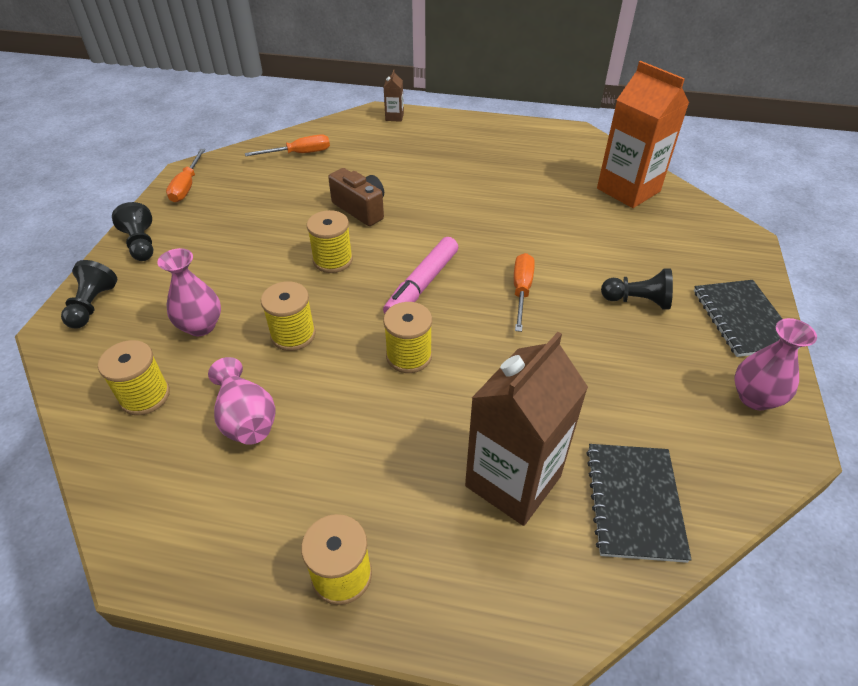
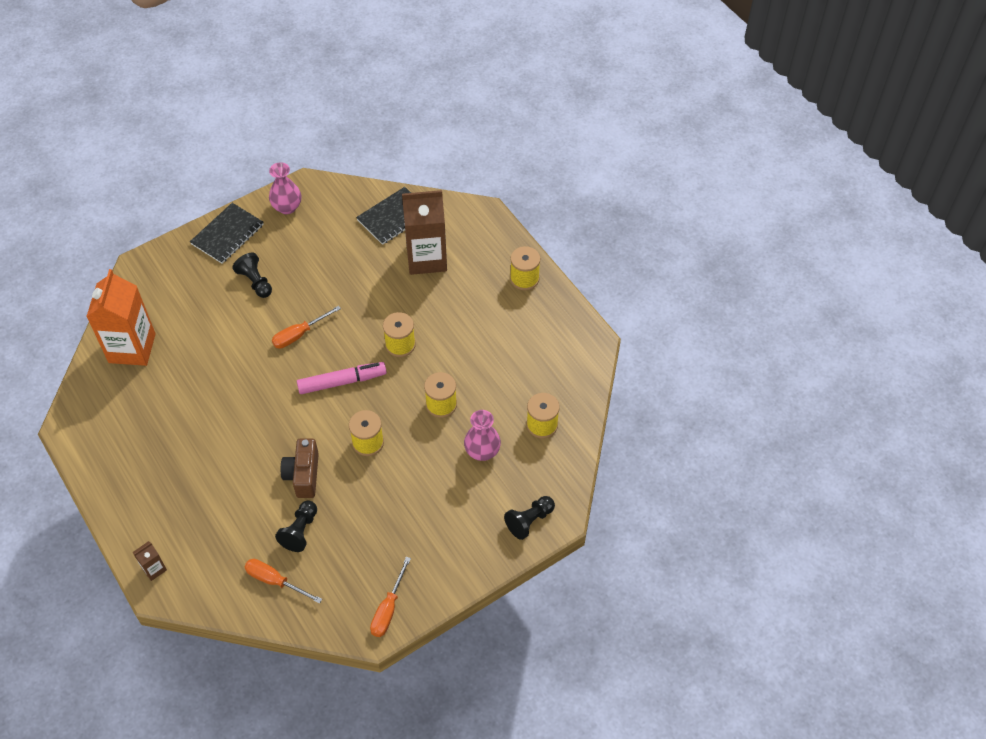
camera: 135 degrees left, 10 degrees up
black pawn [112,202,153,261] -> black pawn moved to [275,500,317,552]
orange screwdriver [166,149,205,202] -> orange screwdriver turned 150 degrees clockwise [370,557,411,637]
pink vase [208,357,276,445] -> none

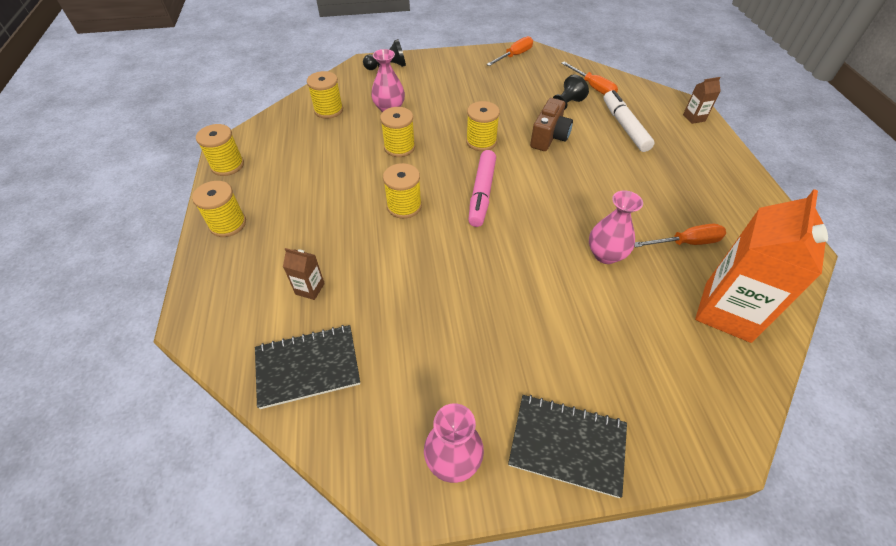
camera: 155 degrees left, 5 degrees down
black notebook [190,203,264,263] -> black notebook turned 45 degrees clockwise [508,395,627,498]
black pawn [232,252,272,298] -> none
orange screwdriver [272,306,341,349] -> orange screwdriver moved to [634,224,726,247]
pink marker [297,362,387,394] -> pink marker turned 90 degrees counterclockwise [468,150,496,227]
brown carton [402,190,447,275] -> brown carton [283,248,325,300], size x0.42
none -> yellow spool [196,124,244,176]
none -> pink vase [589,191,643,264]
none -> white marker [603,90,655,152]

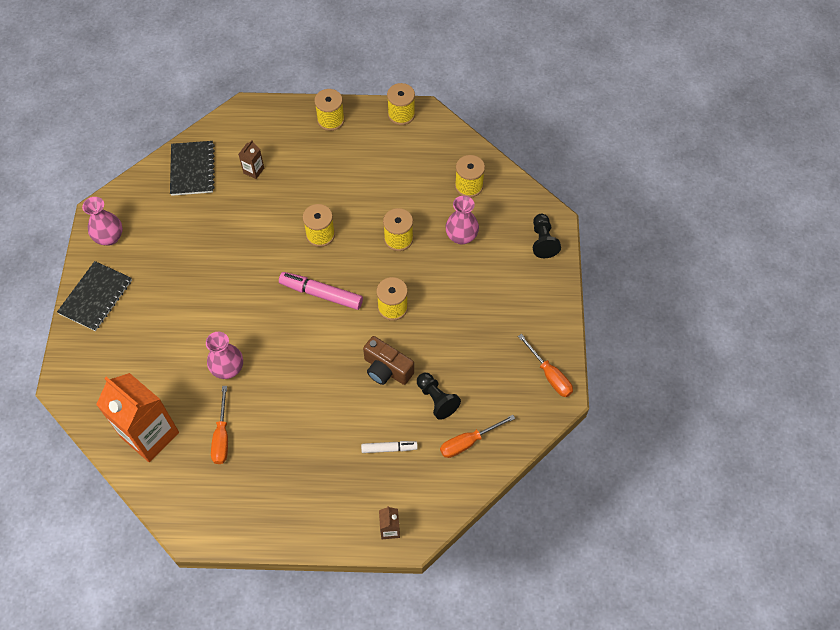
camera: 100 degrees right, 10 degrees up
white marker [603,90,655,152] -> white marker [361,441,418,453], size x0.60

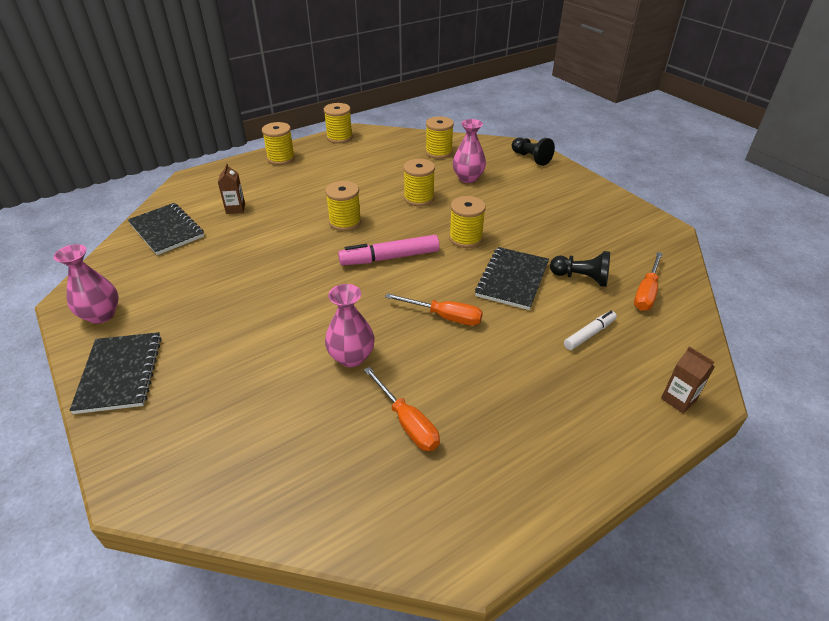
camera: 35 degrees left, 20 degrees down
orange carton [96,373,179,462] -> none
brown camera [363,336,414,385] -> black notebook [475,247,549,310]
orange screwdriver [518,334,573,397] -> orange screwdriver moved to [385,293,483,326]

